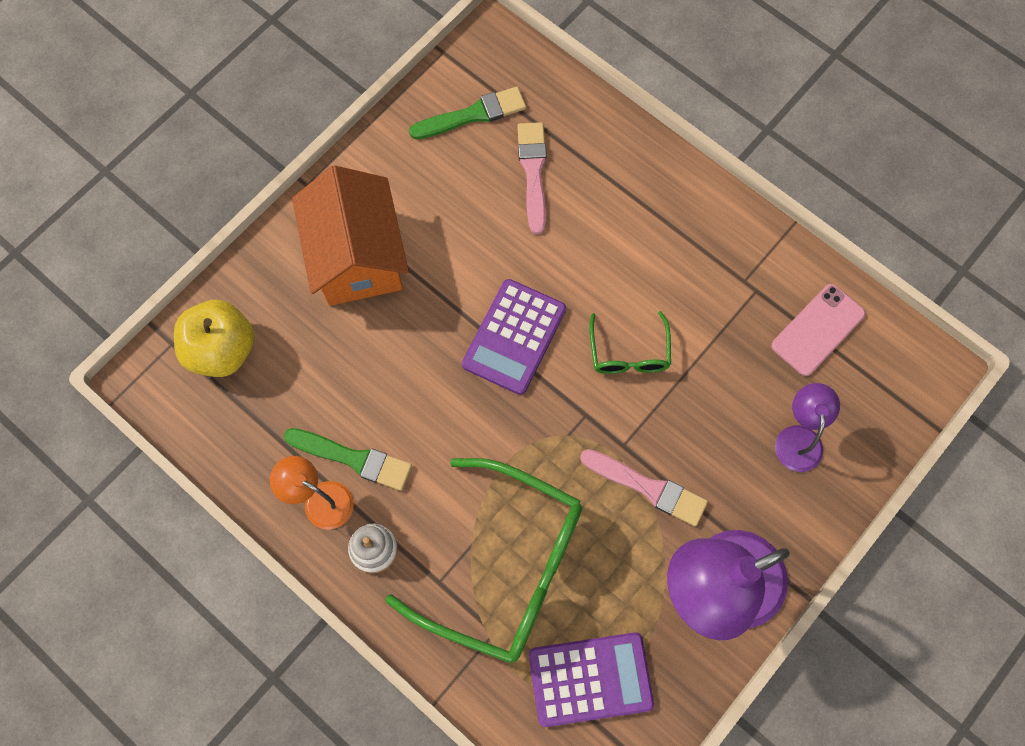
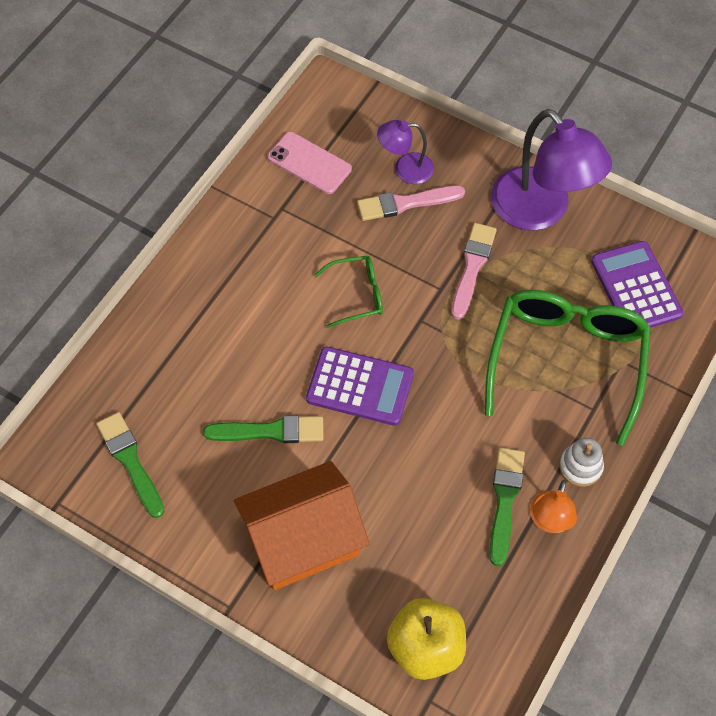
camera: 100 degrees left, 10 degrees down
pink brush [517,122,547,235] -> pink brush moved to [357,186,465,221]
none -> green brush [203,415,324,443]

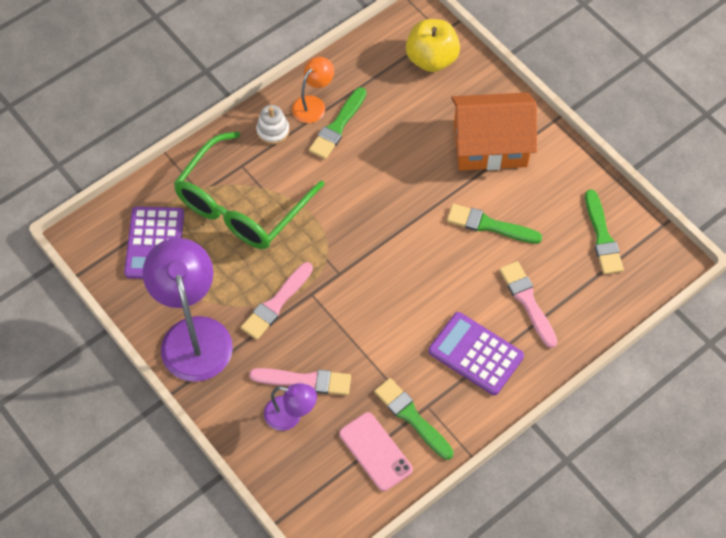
camera: 160 degrees left, 0 degrees up
purple calculator [306,347,414,426] -> purple calculator moved to [428,312,524,395]
green glasses [315,256,383,328] -> none
none -> green brush [374,378,454,460]
none -> pink brush [500,261,558,348]

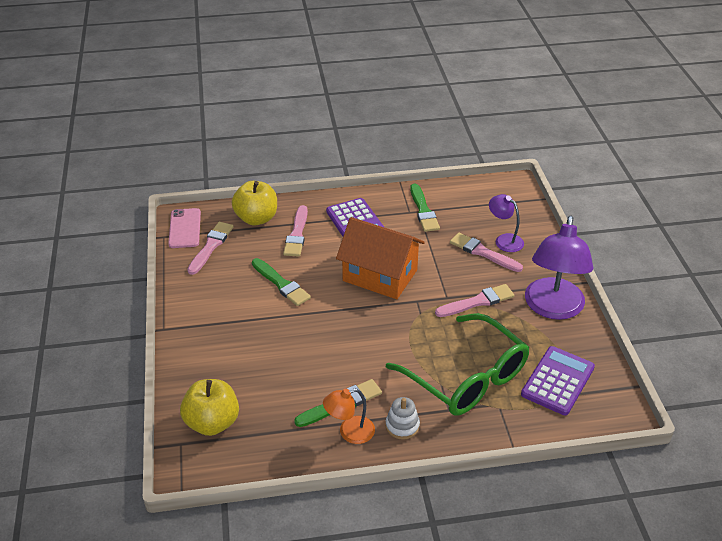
camera: 150 degrees left, 20 degrees down
green glasses [174,131,325,249] -> green glasses turned 75 degrees clockwise [386,313,530,416]
pink phone [339,412,413,491] -> pink phone moved to [168,208,201,248]
orange house [451,92,537,171] -> orange house moved to [336,217,425,299]
green brush [585,189,624,275] -> pink brush [187,222,234,275]
none -> yellow apple [232,181,277,225]

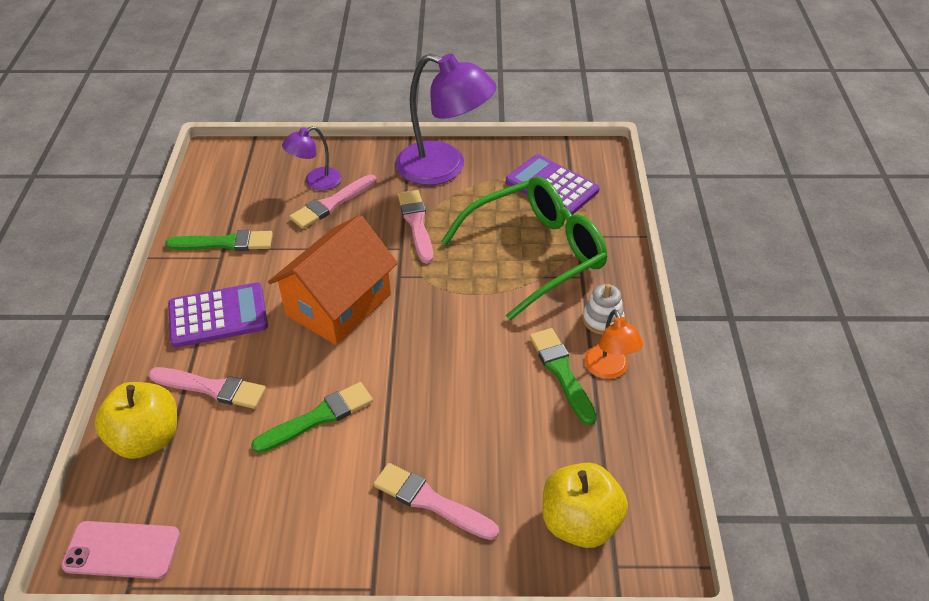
camera: 80 degrees left, 5 degrees up
pink brush [187,222,234,275] -> pink brush moved to [374,463,499,540]

